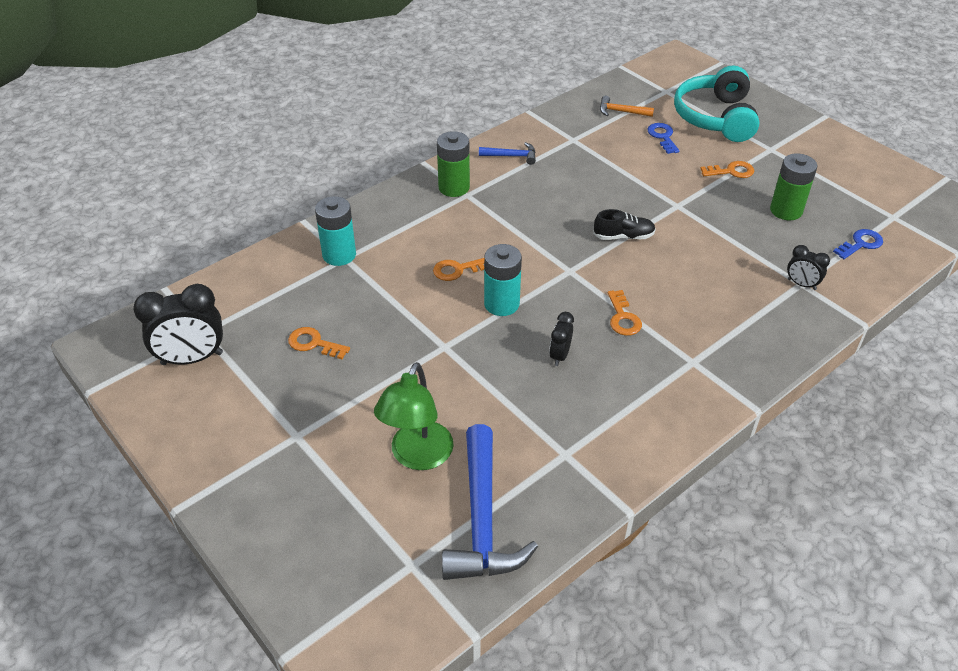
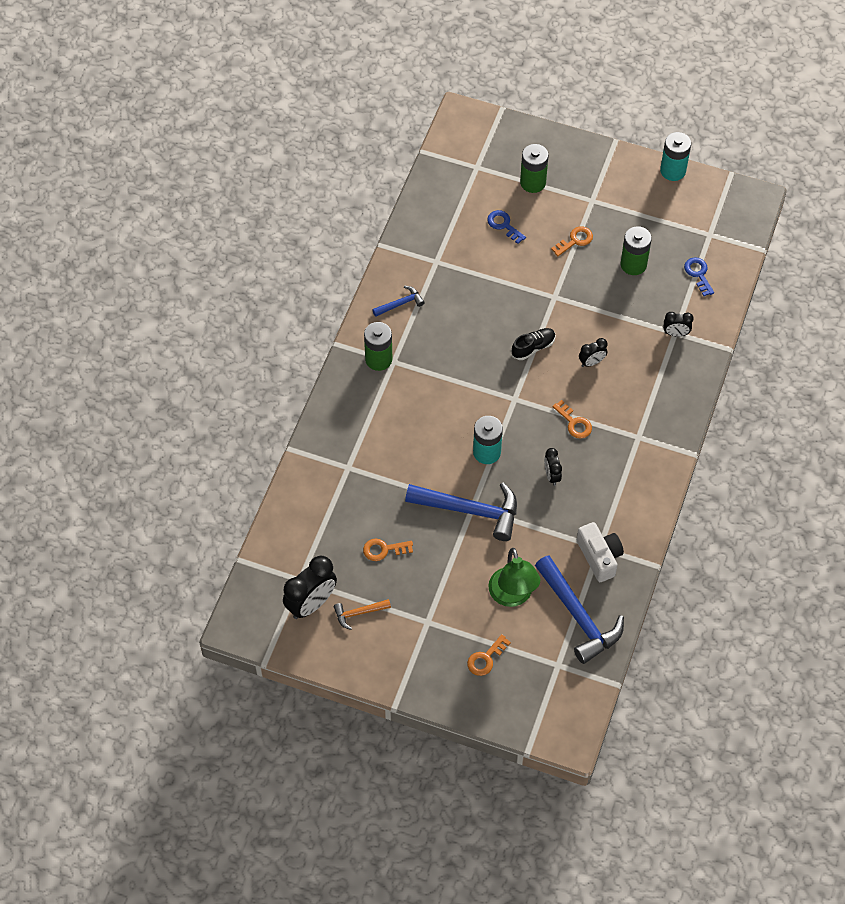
camera: 30 degrees left, 15 degrees up
turquoise battery [315,196,356,266] -> turquoise battery moved to [660,132,691,181]
orange key [433,258,484,281] -> orange key moved to [467,634,511,676]
orange hammer [600,96,654,117] -> orange hammer moved to [334,599,391,630]
turquoise headphones [674,66,760,142] -> green battery [520,144,549,193]
blue key [833,229,883,259] -> blue key turned 45 degrees counterclockwise [684,257,714,296]
none -> blue hammer [405,483,517,541]
none -> white camera [577,522,624,582]
none -> black clock [579,338,607,367]

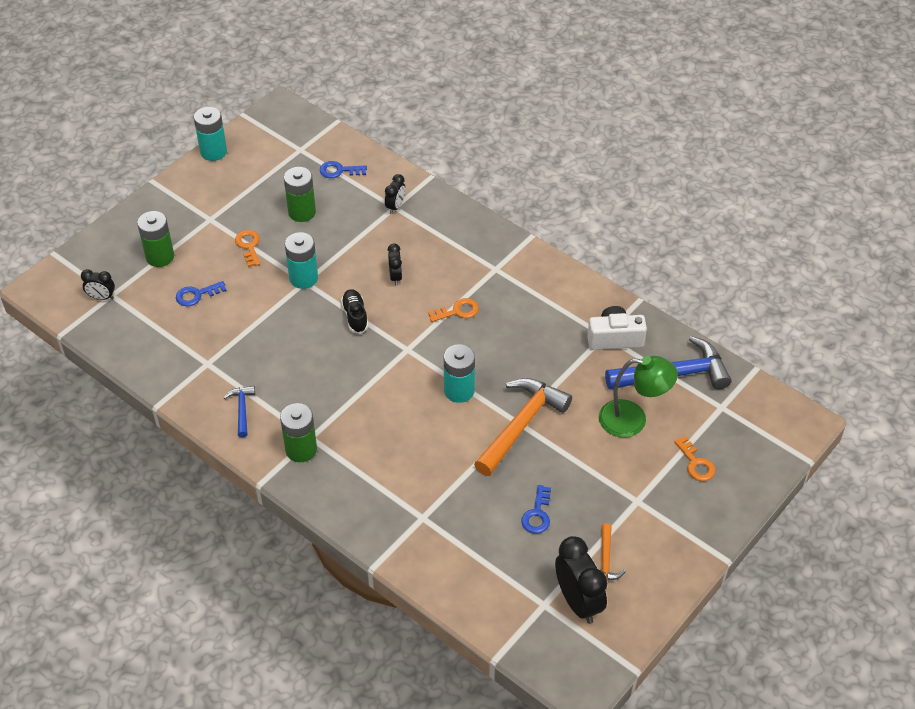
camera: 70 degrees left, 10 degrees down
orange key [363,538,413,561] -> blue key [521,485,551,534]
blue hammer [405,483,517,541] -> orange hammer [474,378,572,476]
black clock [544,448,562,486] -> black clock moved to [81,269,115,300]
none -> turquoise battery [285,232,318,289]

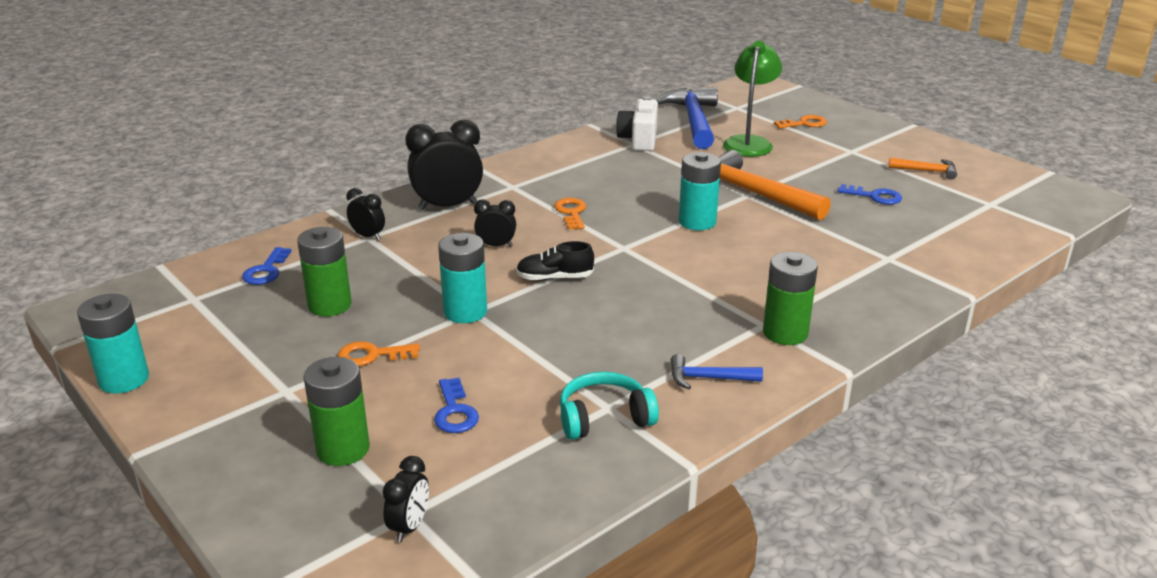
camera: 80 degrees left, 20 degrees down
black clock [555,536,607,624] -> black clock moved to [405,120,483,210]
none -> turquoise headphones [560,372,659,440]

